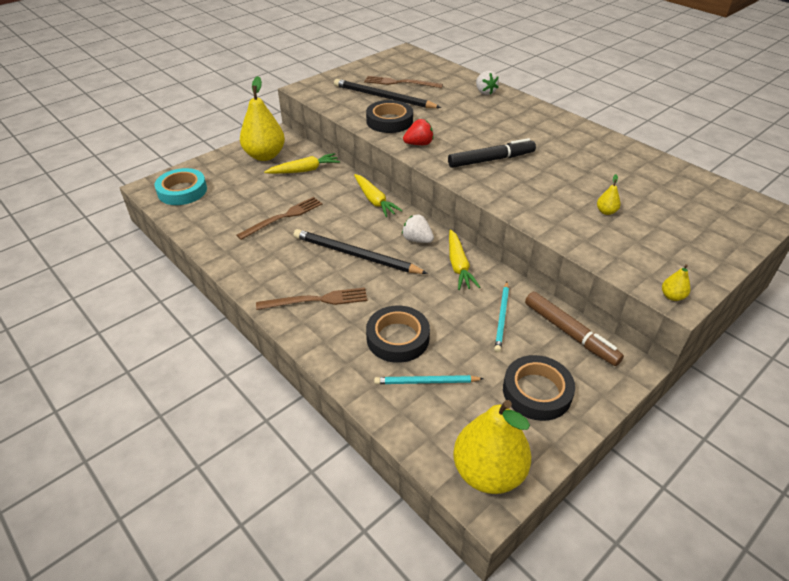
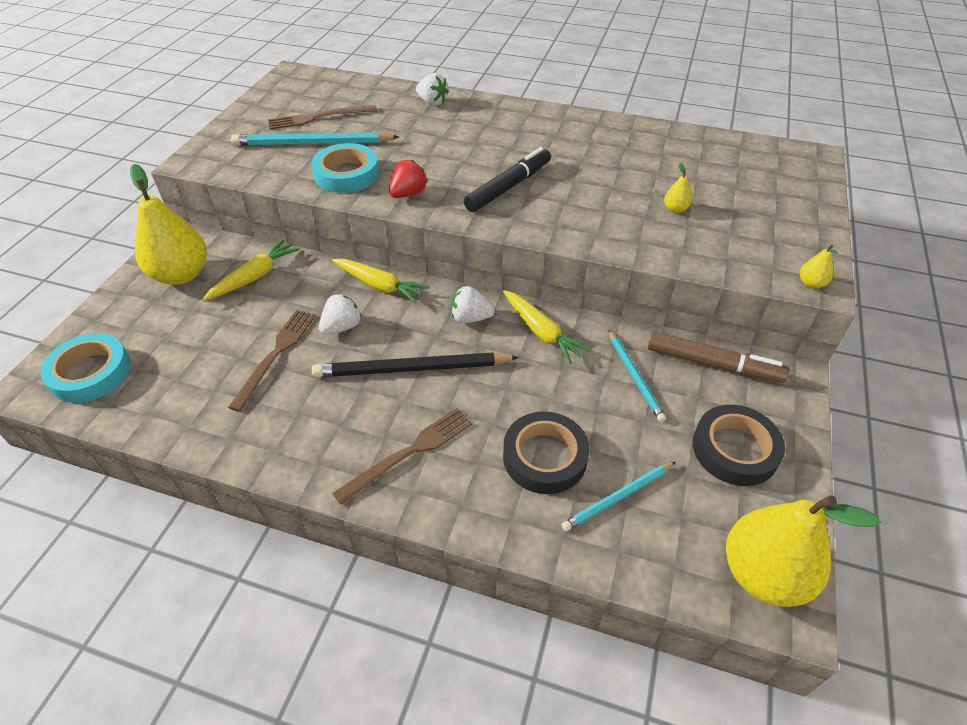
camera: 30 degrees left, 5 degrees up
black pencil [334,79,441,108] -> turquoise pencil [231,132,399,146]
black tape [366,100,413,133] -> turquoise tape [311,143,379,193]
none -> white strawberry [319,294,362,335]

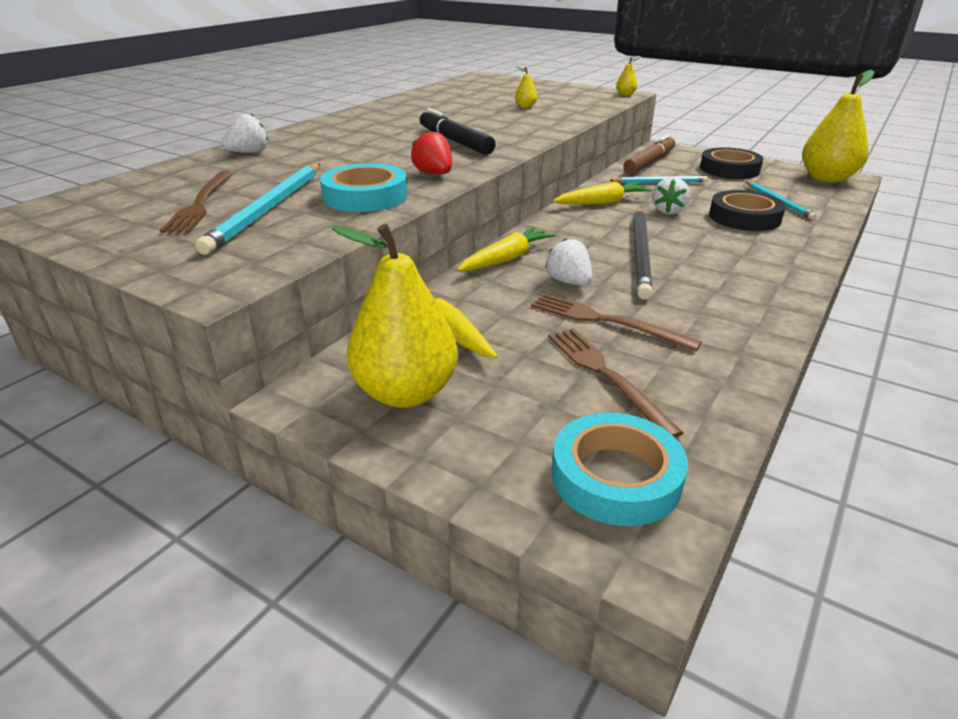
camera: 75 degrees left, 15 degrees down
brown fork [332,408,472,505] -> brown fork moved to [548,329,683,438]
white strawberry [451,286,495,323] -> white strawberry moved to [653,177,690,214]

